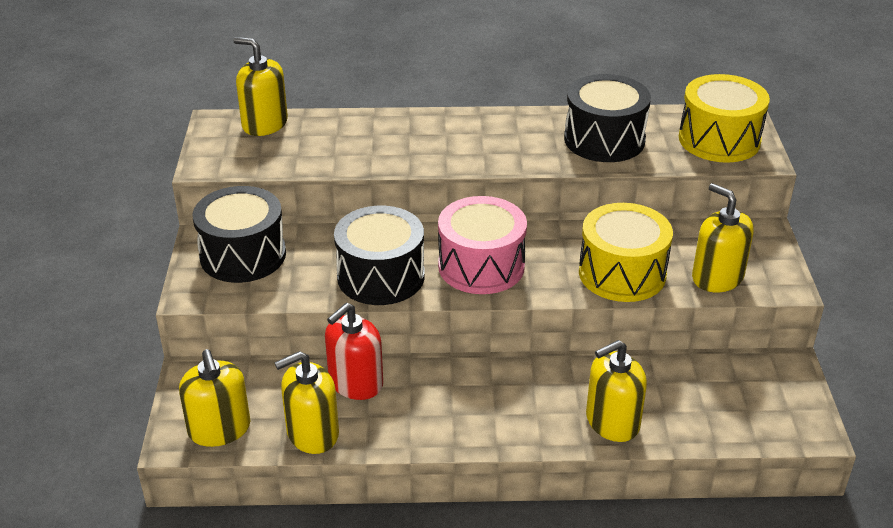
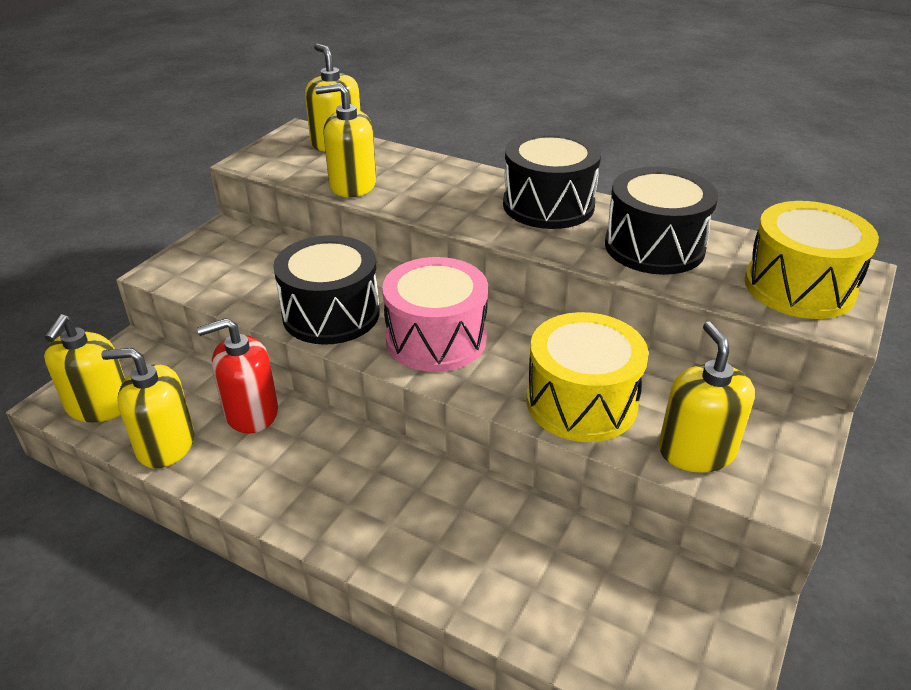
camera: 30 degrees right, 0 degrees up
black drum [193,186,286,283] -> black drum moved to [503,131,601,229]
yellow soap dispenser [586,340,647,442] -> yellow soap dispenser moved to [315,83,376,197]

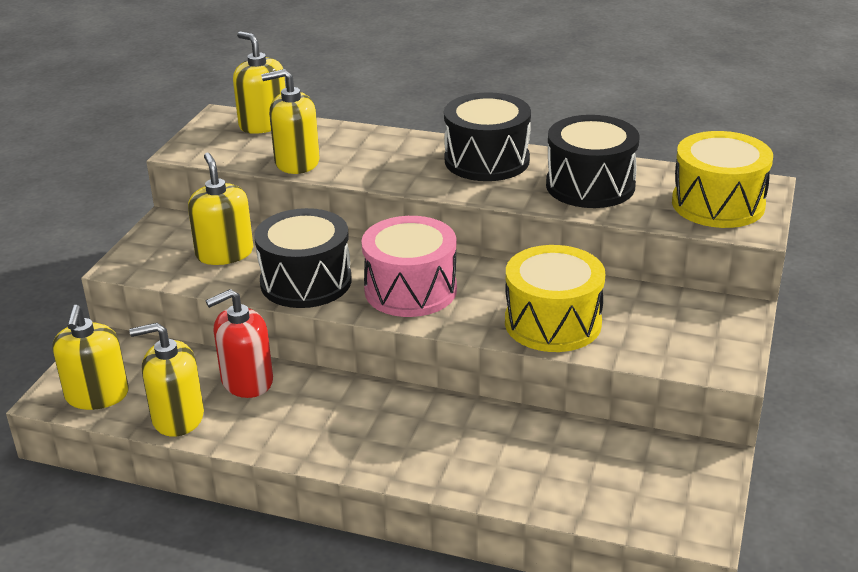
camera: 10 degrees left, 5 degrees down
yellow soap dispenser [659,322,755,473] -> yellow soap dispenser moved to [188,153,253,265]

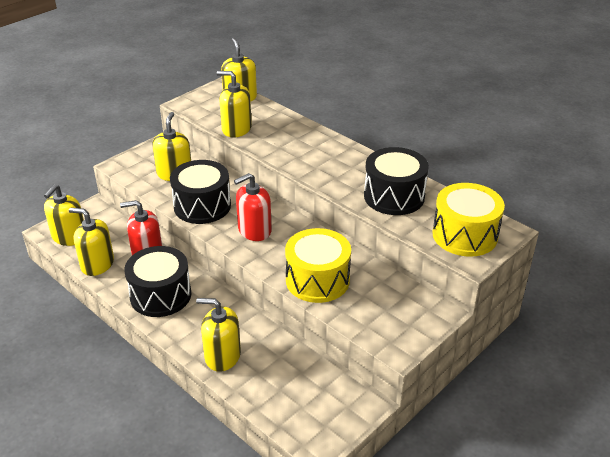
camera: 25 degrees right, 5 degrees up
pink drum [361,216,457,317] -> red soap dispenser [234,173,272,241]
black drum [444,92,531,181] -> black drum moved to [124,246,192,317]
none -> yellow soap dispenser [196,298,241,372]

